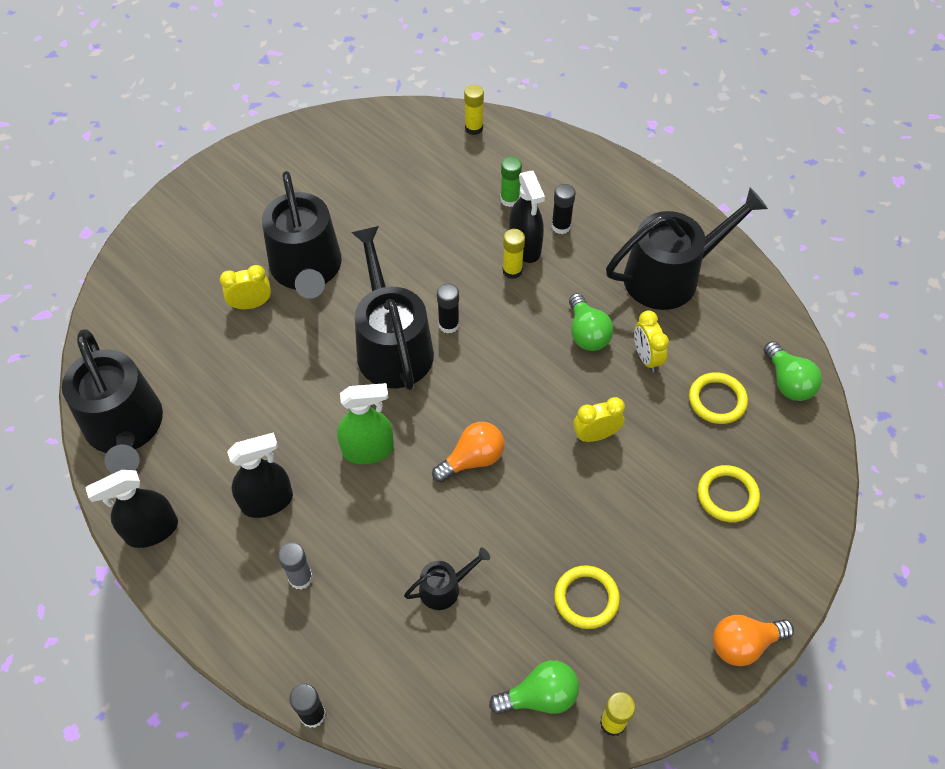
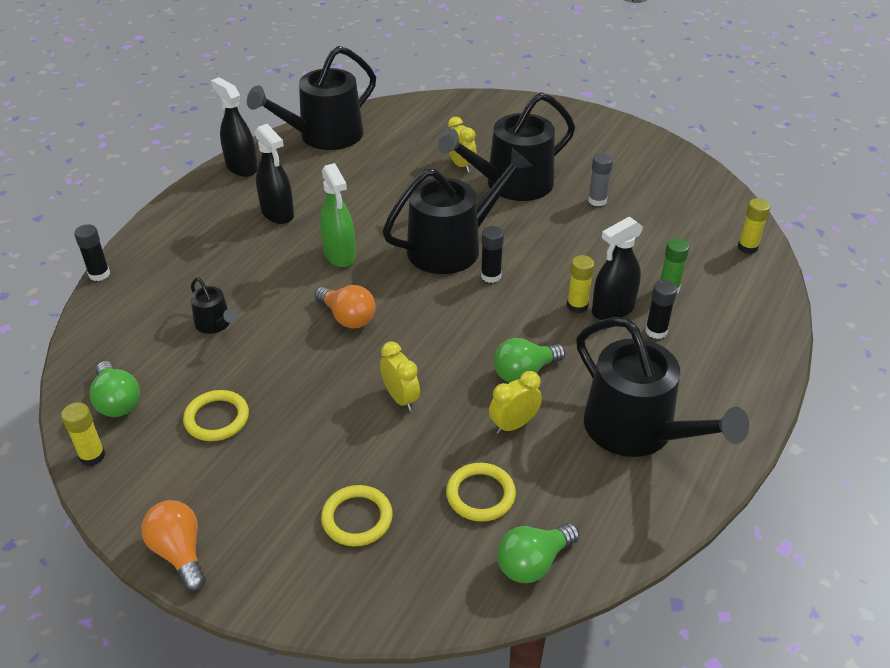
camera: 75 degrees right, 15 degrees down
grey glue stick [278,543,313,589] -> grey glue stick moved to [588,153,613,206]

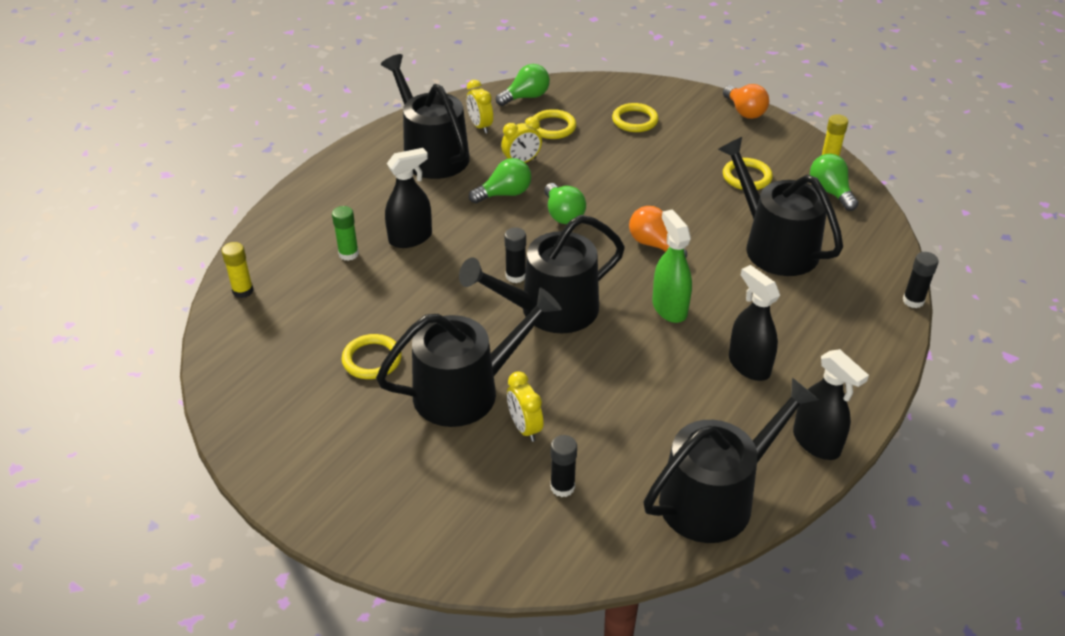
camera: 175 degrees left, 0 degrees up
black watering can [190,277,237,334] -> black watering can [718,137,843,276], size x2.20
yellow clock [380,341,420,411] -> yellow clock moved to [467,80,493,133]
yellow glue stick [567,255,594,313] -> none
grey glue stick [588,153,613,206] -> yellow ring [342,334,402,379]
black glue stick [645,280,677,339] -> black glue stick moved to [550,435,577,497]
none -> green light bulb [544,183,586,224]

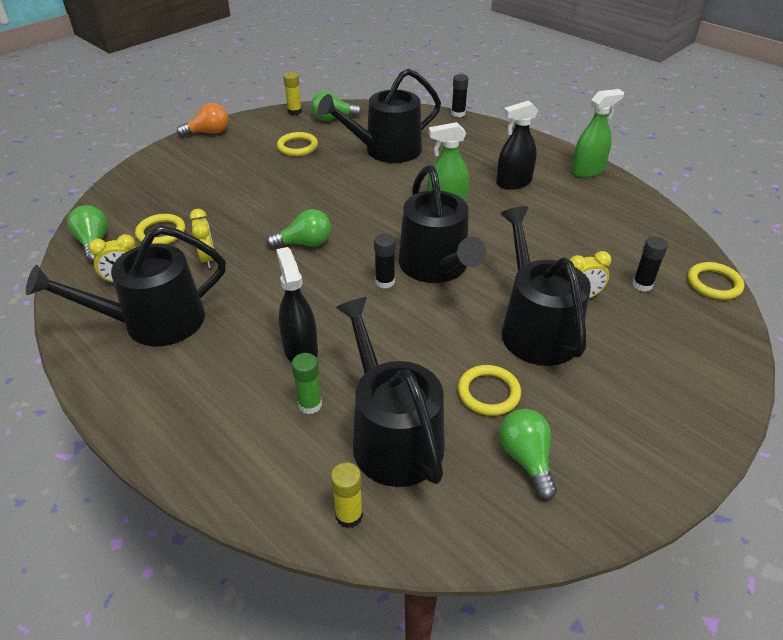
camera: 80 degrees left, 0 degrees up
green light bulb [469,158,531,204] -> green light bulb moved to [499,409,557,500]
yellow ring [612,103,659,132] -> yellow ring moved to [688,262,744,300]
orange light bulb [629,206,687,258] -> none
black watering can [643,378,819,543] -> black watering can moved to [336,297,445,487]
black spray bottle [793,349,869,460] -> green spray bottle [571,89,624,178]

